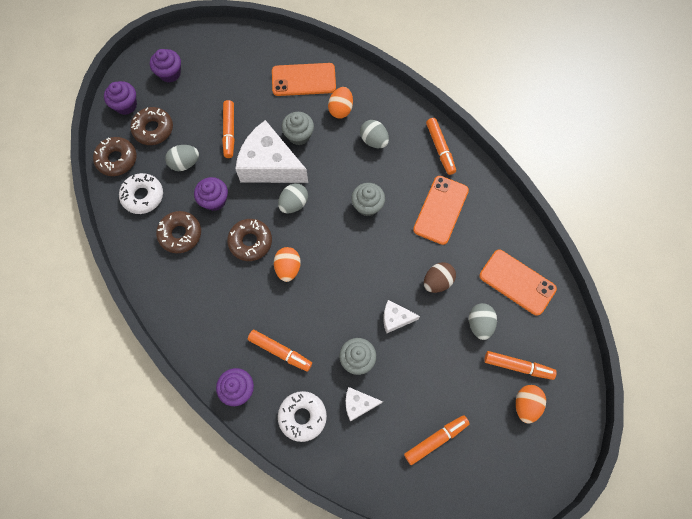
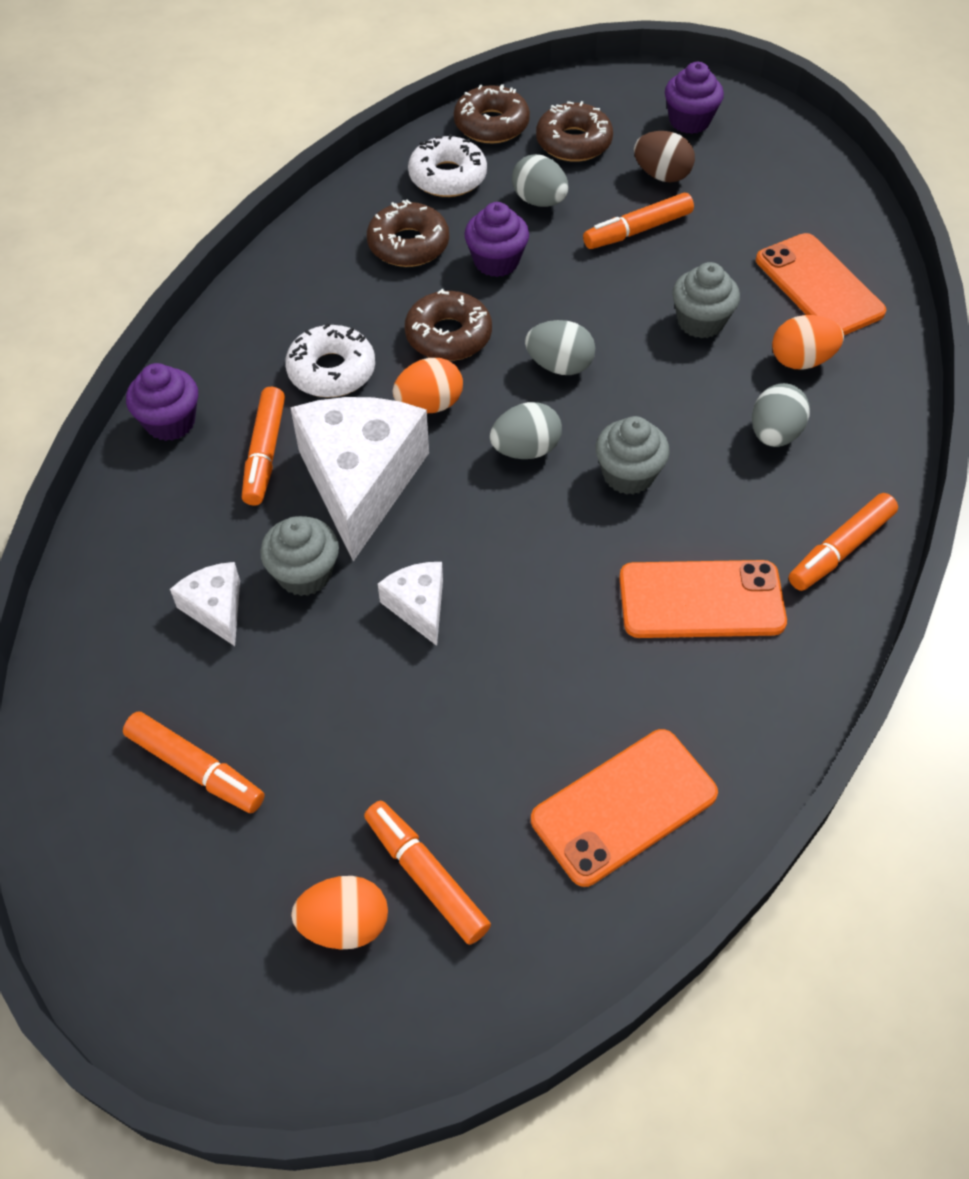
camera: 65 degrees right, 15 degrees down
purple cupcake [104,81,137,115] -> none
white cheese [235,120,308,183] -> white cheese moved to [290,397,429,562]
white donut [278,391,327,442] -> white donut moved to [285,323,375,398]
brown egg [424,262,456,293] -> brown egg moved to [634,131,695,182]
grey egg [469,303,497,340] -> grey egg moved to [490,402,562,459]
orange phone [479,250,557,316] -> orange phone turned 45 degrees clockwise [531,729,718,887]
orange marker [484,351,557,380] -> orange marker turned 150 degrees clockwise [364,801,491,945]

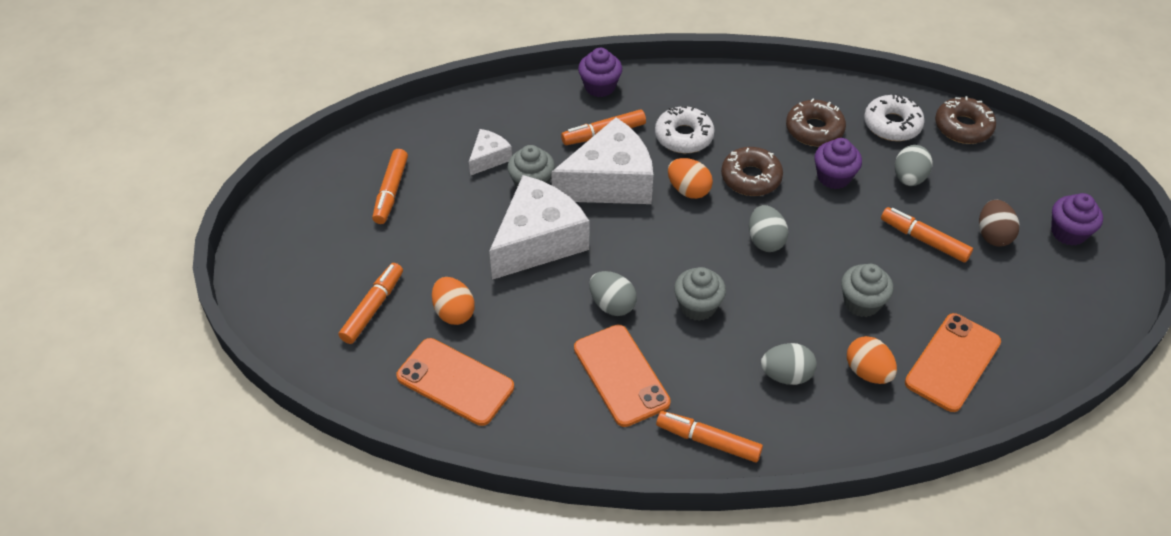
camera: 65 degrees right, 5 degrees down
orange egg [291,876,388,950] -> orange egg moved to [432,277,475,325]
white cheese [378,562,443,646] -> white cheese [489,175,589,280], size x2.09
grey egg [490,402,562,459] -> grey egg moved to [589,271,637,316]
brown donut [536,101,613,162] -> none

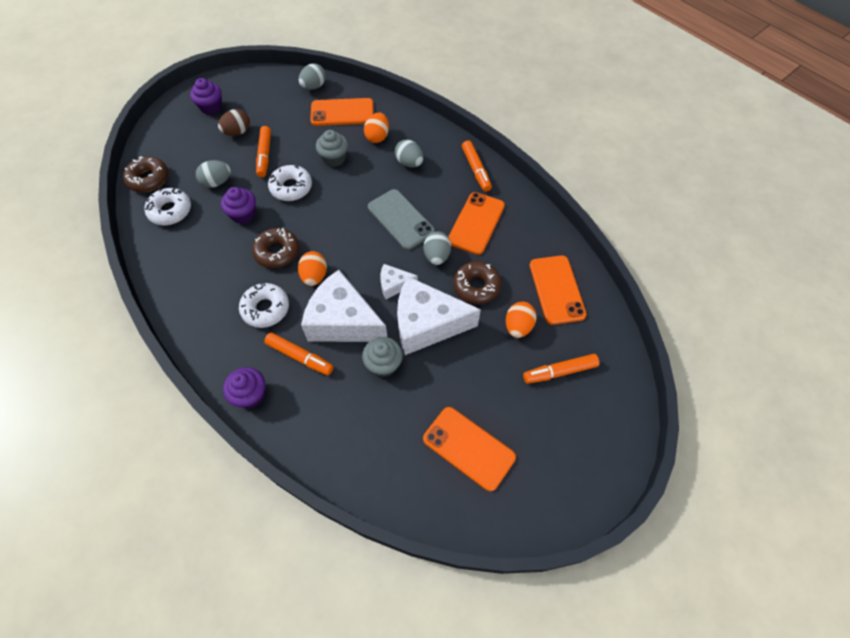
camera: 130 degrees left, 10 degrees up
orange marker [372,149,408,224] -> orange phone [423,407,516,491]
white cheese [469,129,512,176] -> white cheese moved to [380,264,418,299]
grey cupcake [674,267,726,321] -> grey phone [368,189,435,250]
grey egg [749,205,788,252] -> grey egg moved to [299,63,326,90]
brown donut [786,99,846,146] -> brown donut moved to [453,261,502,304]
none -> white donut [268,165,312,201]

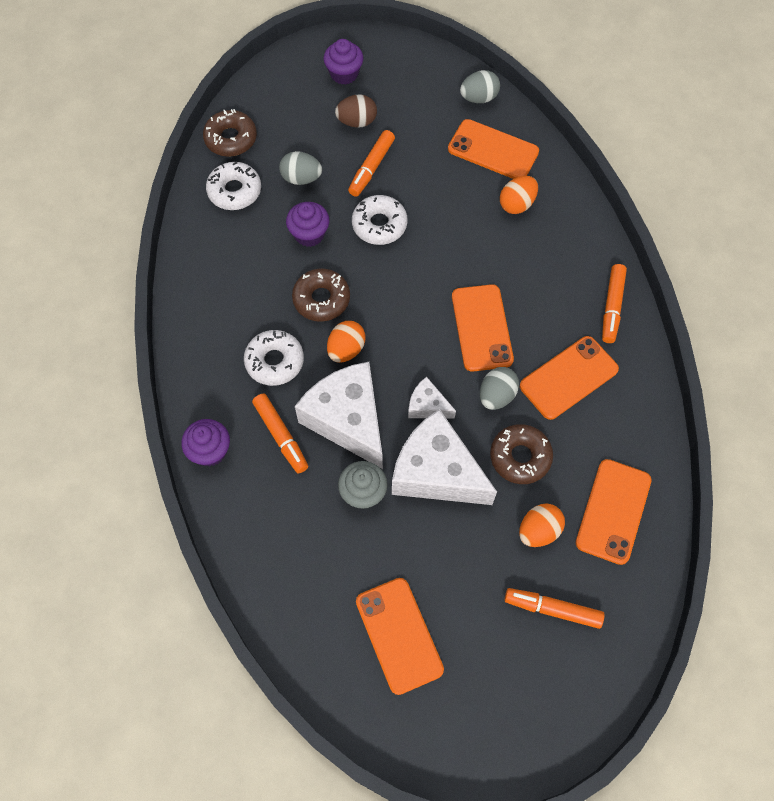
camera: 30 degrees right, 5 degrees up
grey cupcake [316,130,348,167] -> none
grey phone [368,189,435,250] -> orange phone [452,284,514,372]
grey egg [395,139,423,168] -> none

